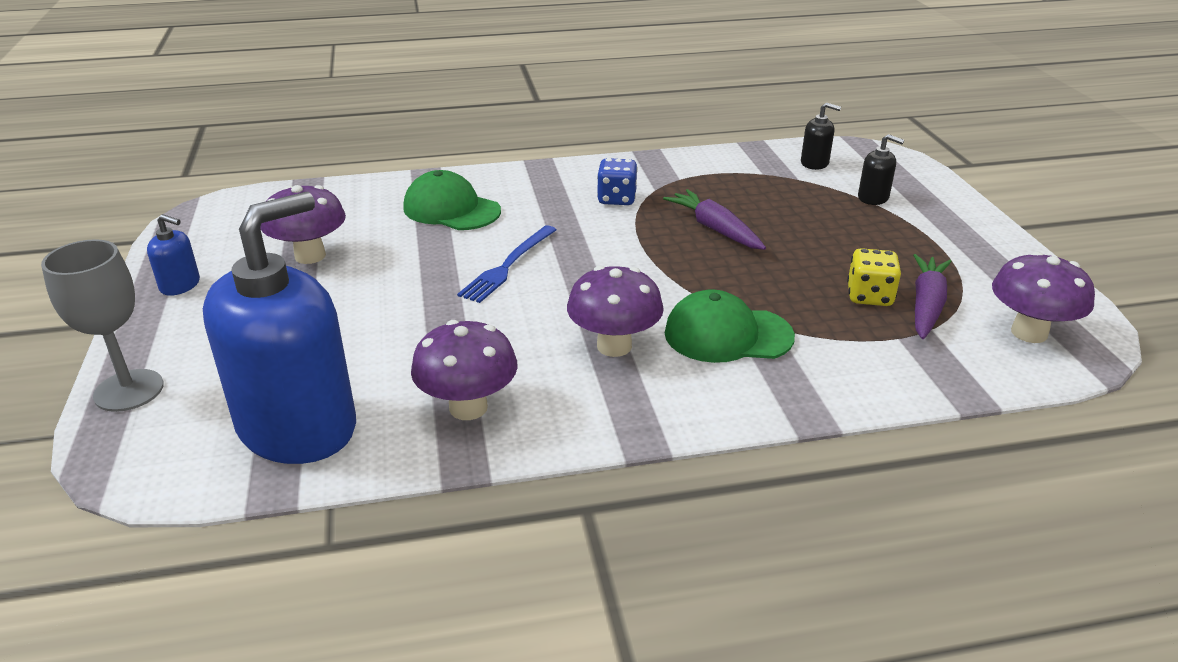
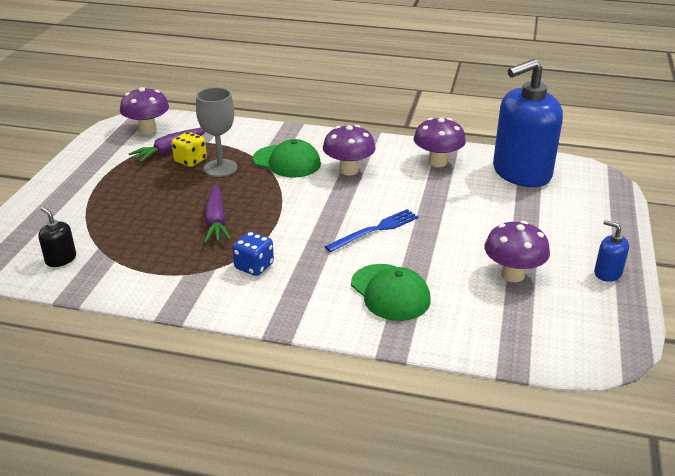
camera: 155 degrees left, 0 degrees up
grey goblet [41,239,164,412] -> grey goblet moved to [196,87,237,177]
black soap dispenser [858,134,904,205] -> none

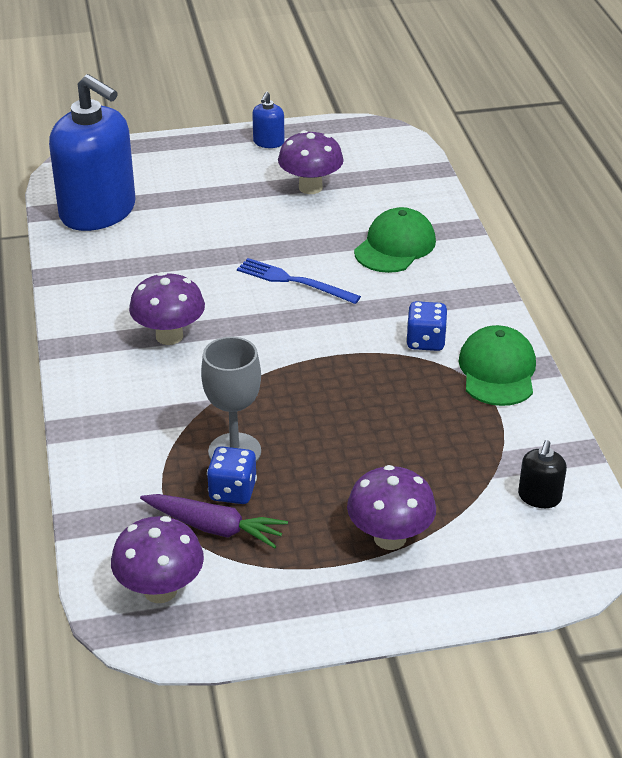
camera: 115 degrees left, 5 degrees up
yellow dice [172,132,207,167] -> blue dice [207,446,257,504]
purple carrot [205,185,231,243] -> none
green cap [252,139,321,178] -> green cap moved to [459,325,536,406]
purple mushroom [414,118,466,167] -> purple mushroom moved to [347,465,436,550]

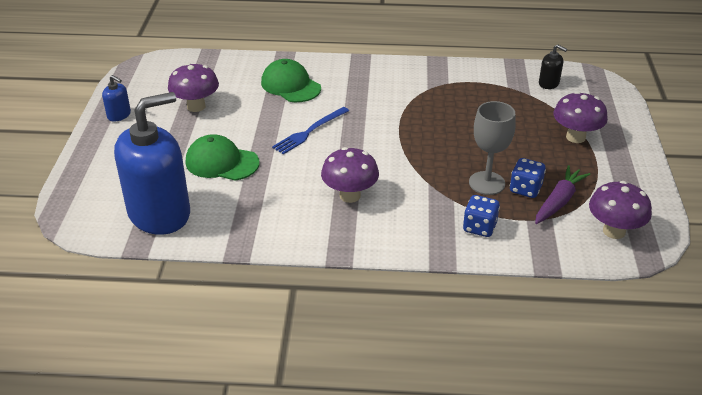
camera: 75 degrees left, 0 degrees up
blue dice [406,301,447,351] -> blue dice moved to [463,195,500,237]
green cap [459,325,536,406] -> green cap moved to [186,134,259,181]

